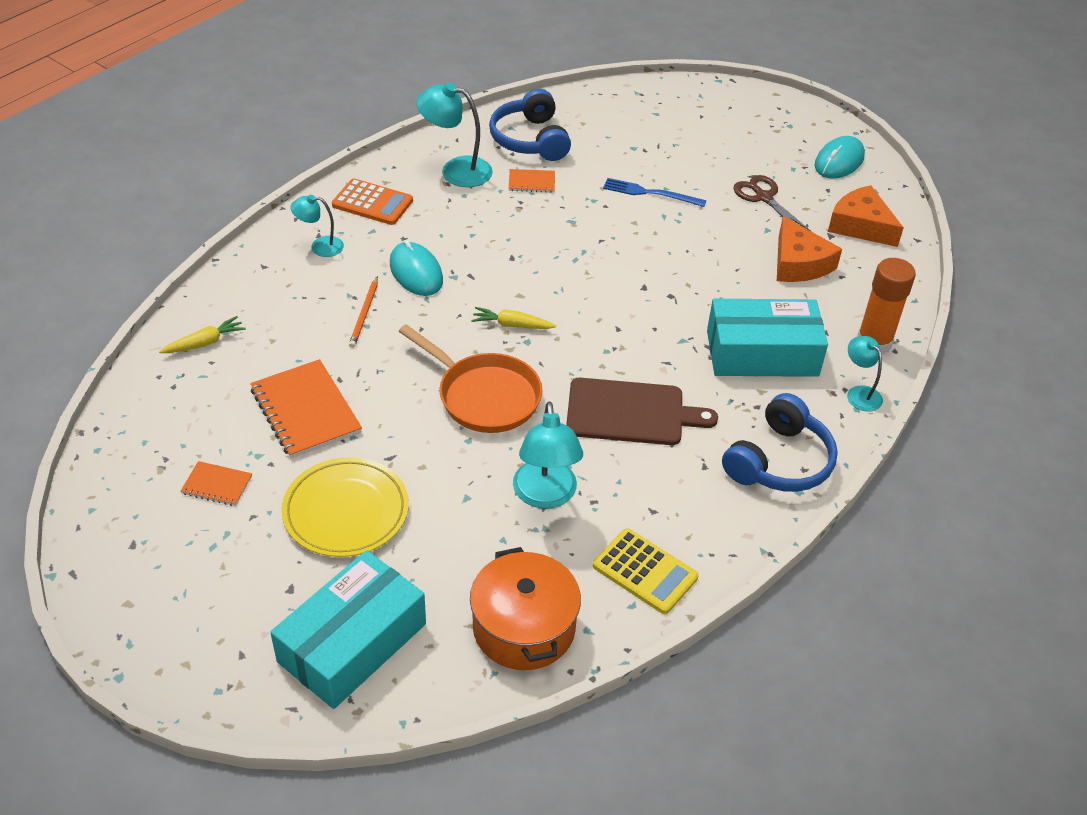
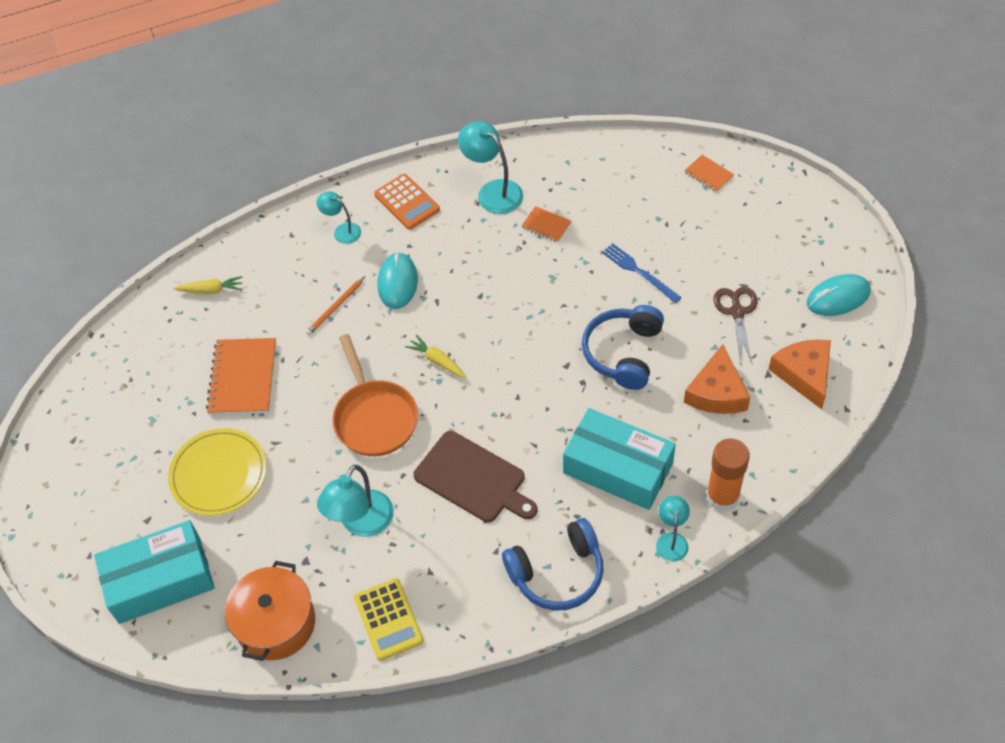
camera: 35 degrees right, 10 degrees up
orange notebook [180,461,252,506] -> orange notebook moved to [684,155,734,192]
blue headphones [489,89,571,161] -> blue headphones moved to [582,305,664,390]

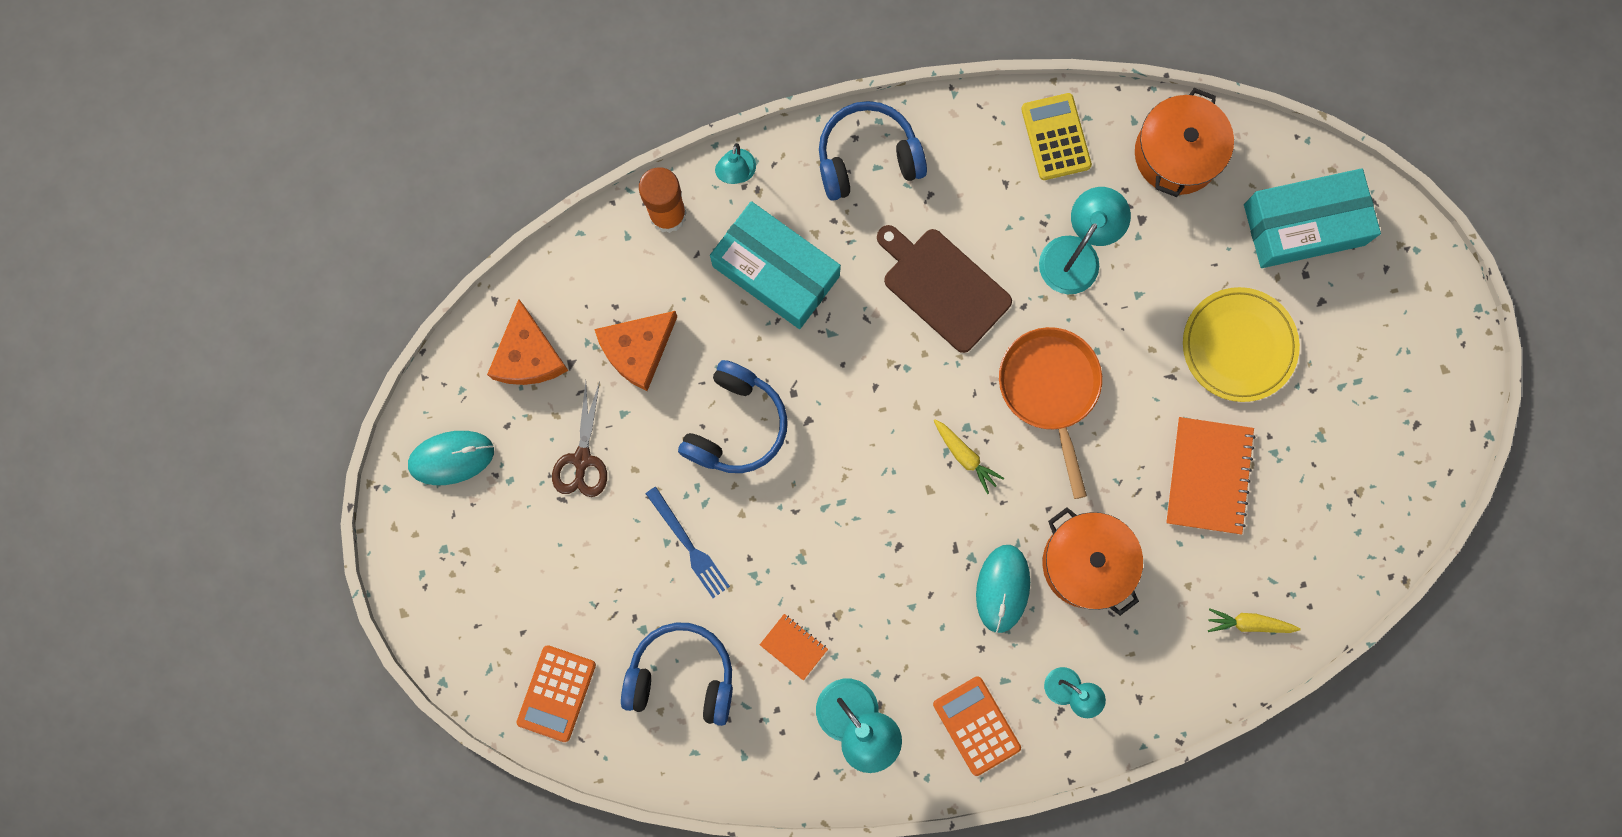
camera: 175 degrees left, 25 degrees up
orange pencil [306,276,365,335] -> orange pot [1042,507,1143,616]
orange notebook [684,155,734,192] -> orange calculator [516,645,596,742]
orange cheese [684,344,750,414] -> orange cheese turned 150 degrees counterclockwise [595,311,678,391]
none -> blue headphones [621,623,733,726]

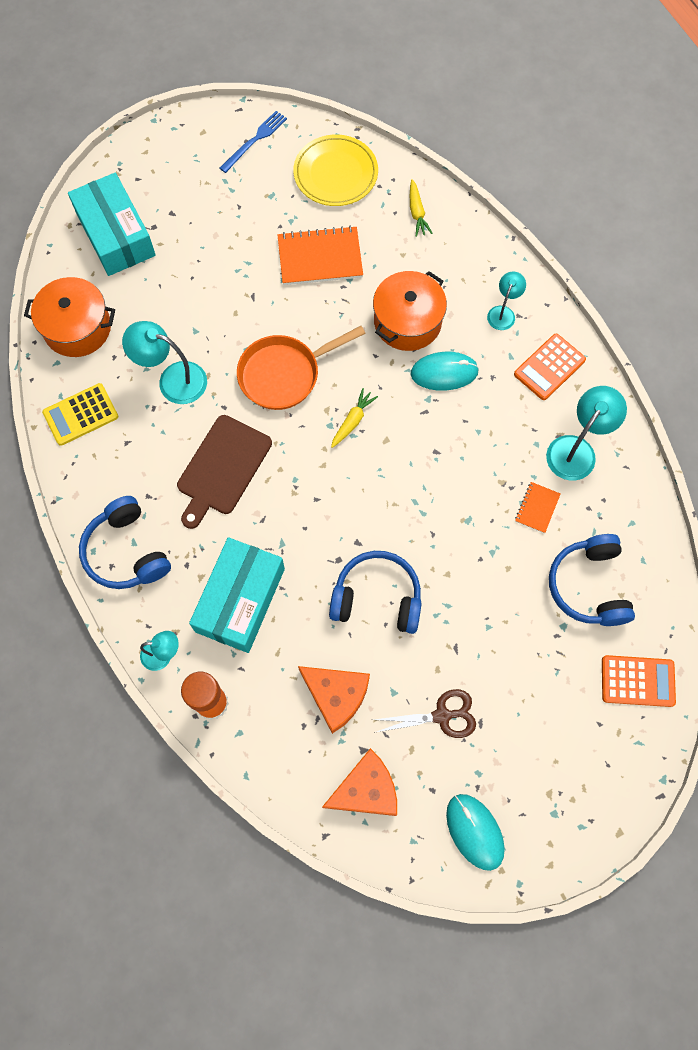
camera: 105 degrees left, 10 degrees down
blue fork [646,487,730,598] -> blue fork moved to [220,111,287,173]
yellow plate [1183,287,1300,402] -> yellow plate moved to [293,135,378,206]

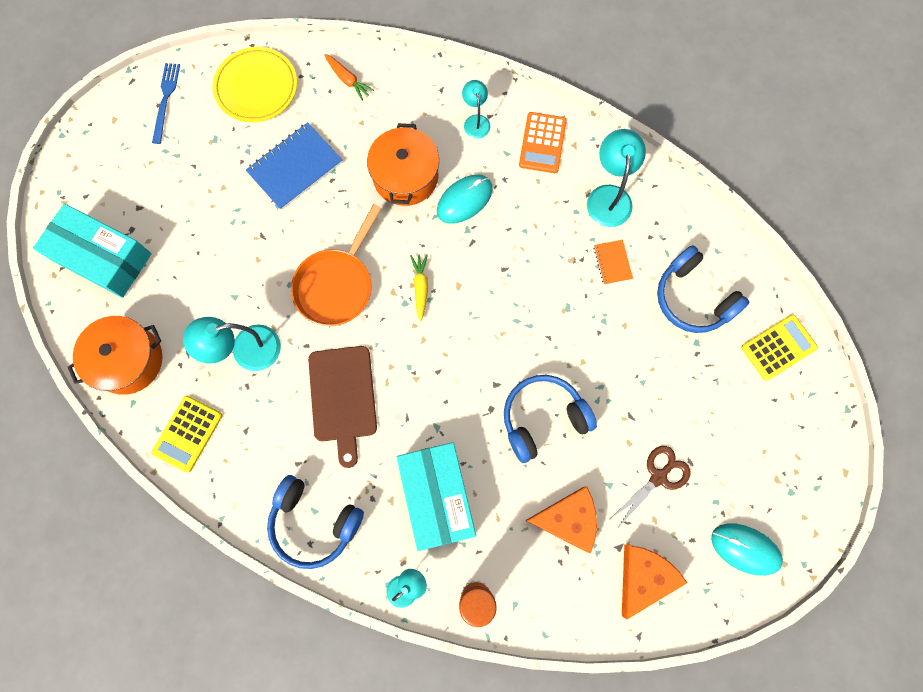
camera: 35 degrees left, 5 degrees up
orange notebook [277,226,363,285] -> blue notebook [246,122,342,210]
yellow carrot [410,179,433,237] -> orange carrot [324,54,374,101]
orange calculator [602,655,676,707] -> yellow calculator [741,314,818,381]

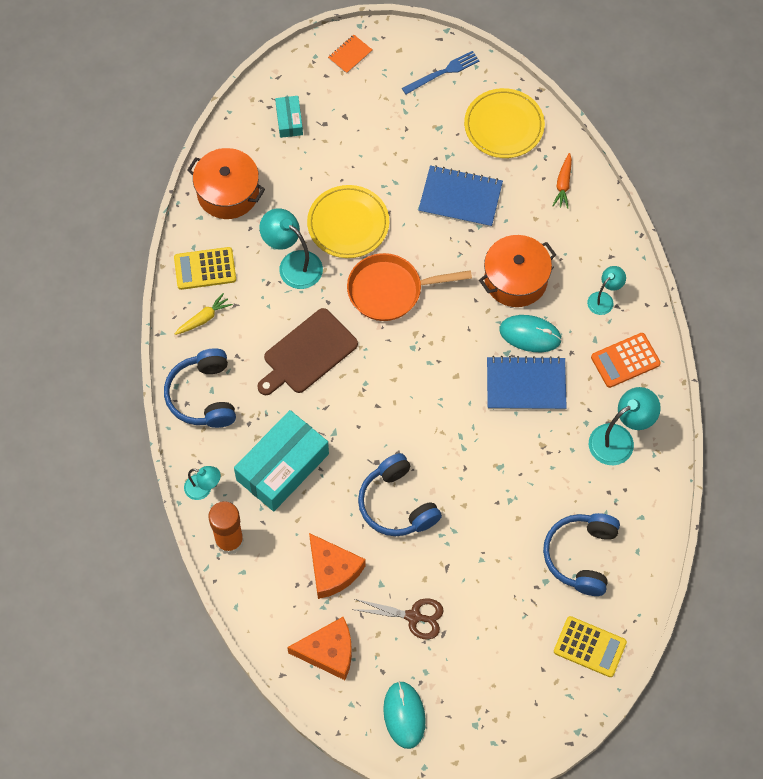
camera: 55 degrees right, 10 degrees down
turquoise box [33,204,151,298] -> turquoise box [275,96,303,138], size x0.49
yellow carrot [410,254,428,321] -> yellow carrot moved to [175,293,233,335]
blue headphones [504,375,597,463] -> blue headphones turned 150 degrees counterclockwise [358,453,442,536]
orange notebook [594,240,633,285] -> orange notebook moved to [328,35,372,74]
none -> yellow plate [307,185,389,258]
none -> blue notebook [487,356,567,410]

